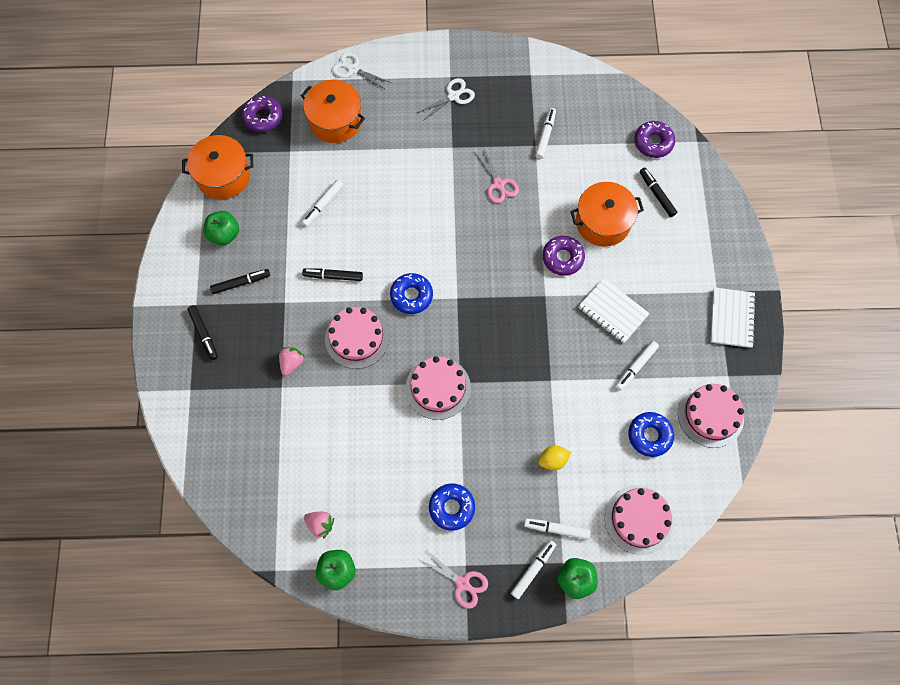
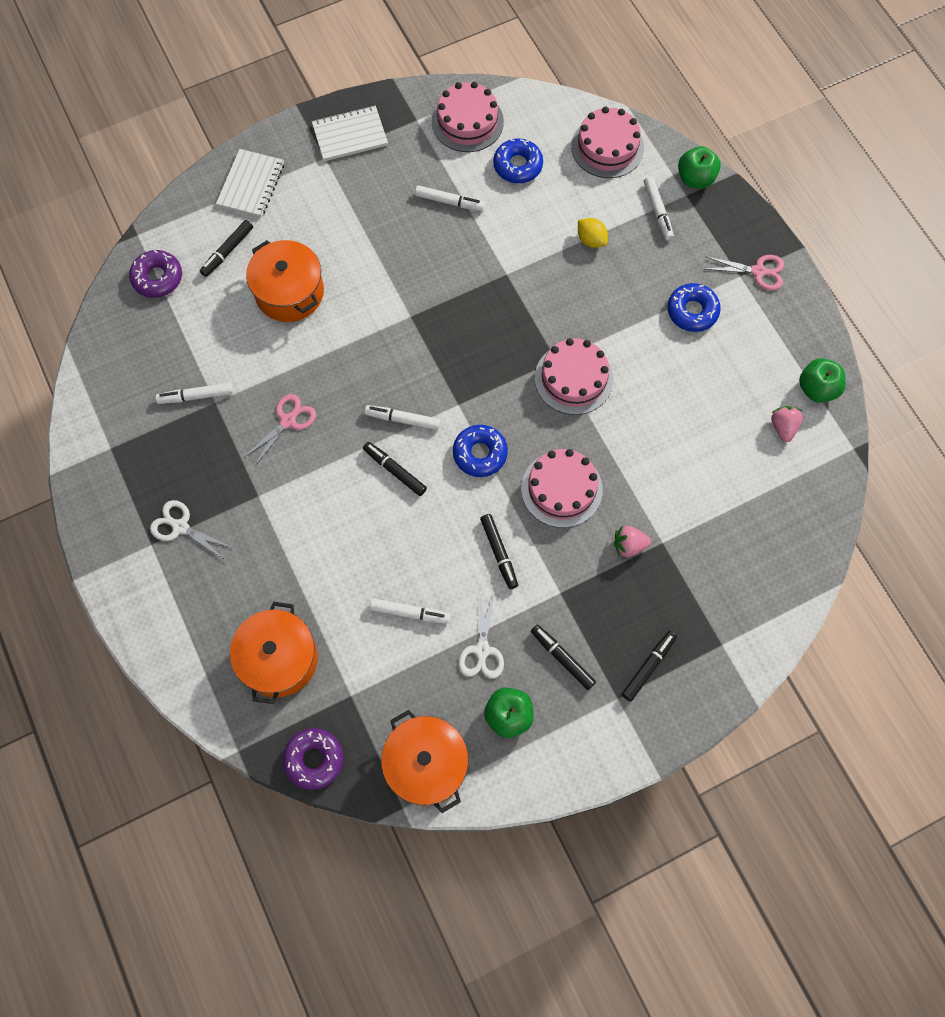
camera: 115 degrees left, 0 degrees up
white scissors [332,52,391,90] -> white scissors moved to [459,592,504,679]
pink scissors [420,551,488,609] -> pink scissors turned 90 degrees clockwise [705,255,784,290]
white marker [511,540,556,599] -> white marker moved to [365,405,441,430]
purple donut [542,236,585,276] -> none
white notebook [578,278,650,343] -> white notebook moved to [216,149,284,218]
none -> black marker [363,442,427,496]

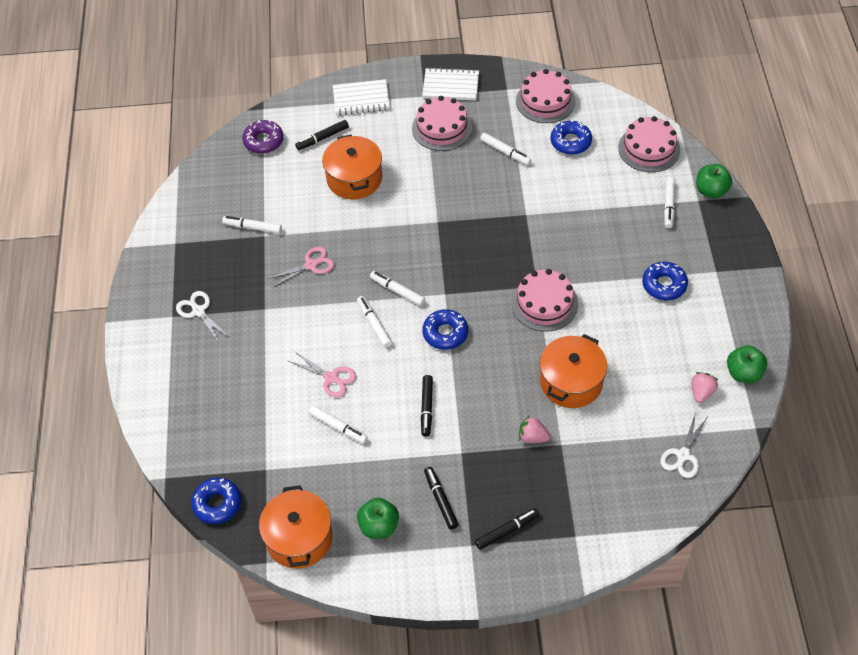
camera: 25 degrees right, 15 degrees down
white notebook [216,149,284,218] -> white notebook turned 45 degrees clockwise [333,79,390,115]
orange pot [230,602,318,704] -> orange pot moved to [540,334,607,408]
purple donut [282,728,343,790] -> blue donut [191,478,241,524]
black marker [363,442,427,496] -> white marker [357,296,392,348]
white scissors [459,592,504,679] -> white scissors moved to [661,412,707,478]
pink cake [521,449,603,528] -> pink cake moved to [412,96,472,151]
yellow lemon [578,218,608,248] -> none
pink scissors [705,255,784,290] -> pink scissors moved to [289,351,356,397]

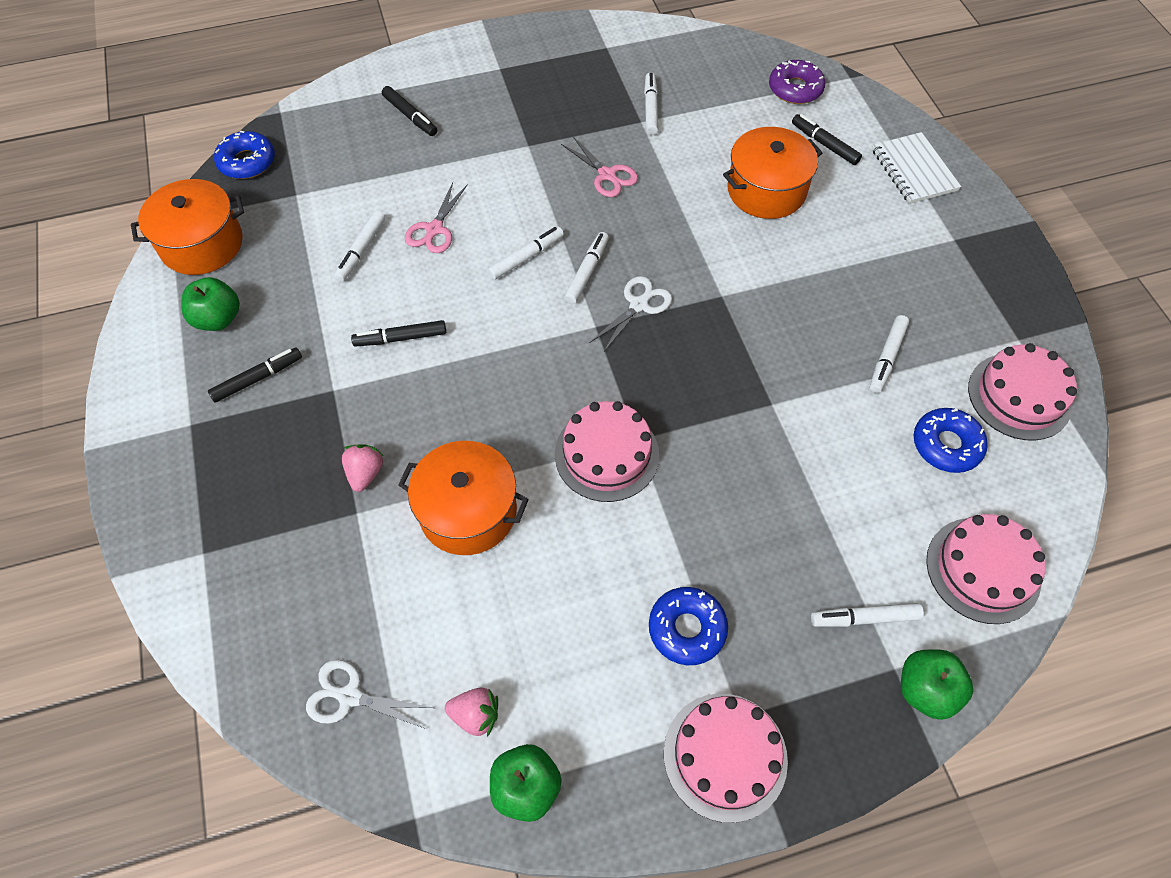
camera: 75 degrees right, 5 degrees up
white scissors [176,291,230,344] -> white scissors moved to [590,276,672,353]
pink cake [412,96,472,151] -> pink cake moved to [664,694,788,823]
white notebook [422,67,479,100] -> none
blue donut [422,309,468,350] -> none
black marker [475,508,539,550] -> black marker moved to [382,86,437,136]

